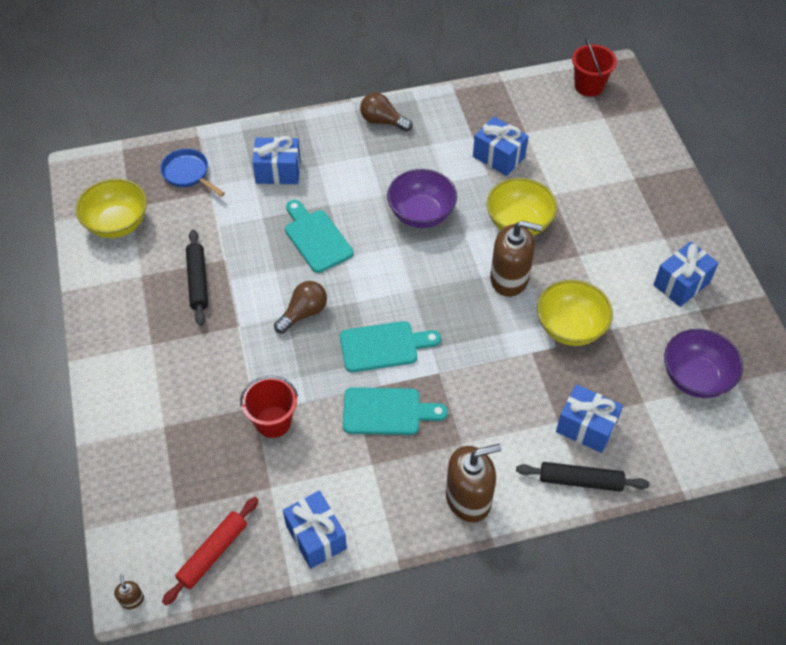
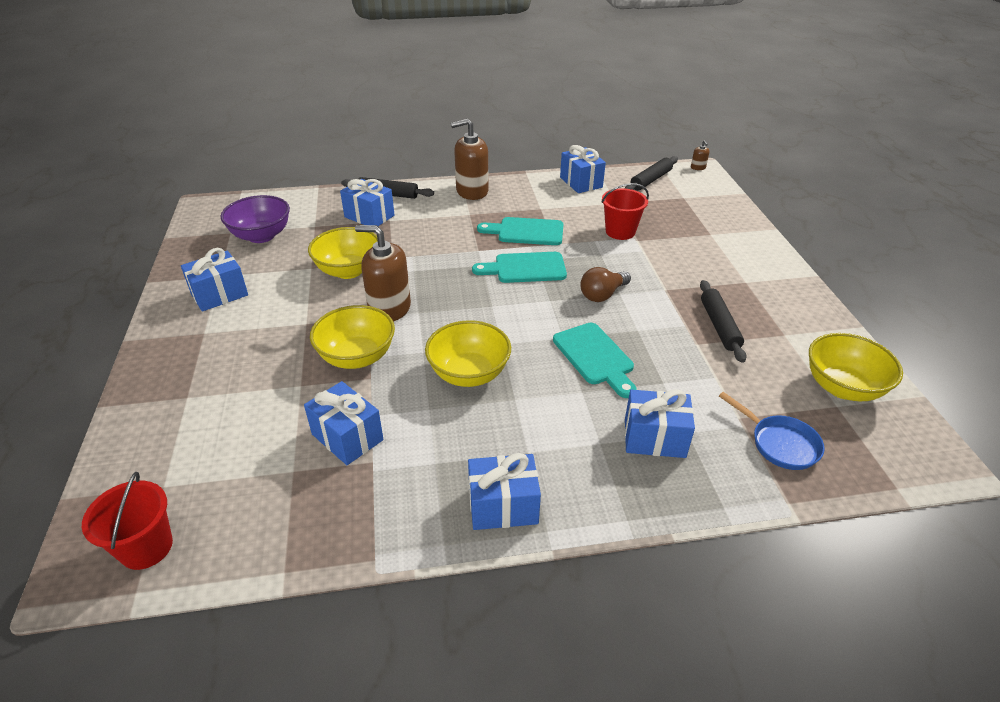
camera: 175 degrees left, 15 degrees down
red rolling pin [162,497,258,605] -> black rolling pin [625,156,678,191]
brown light bulb [360,93,413,132] -> blue gift [468,453,541,530]
purple bowl [387,169,457,228] -> yellow bowl [425,320,511,387]

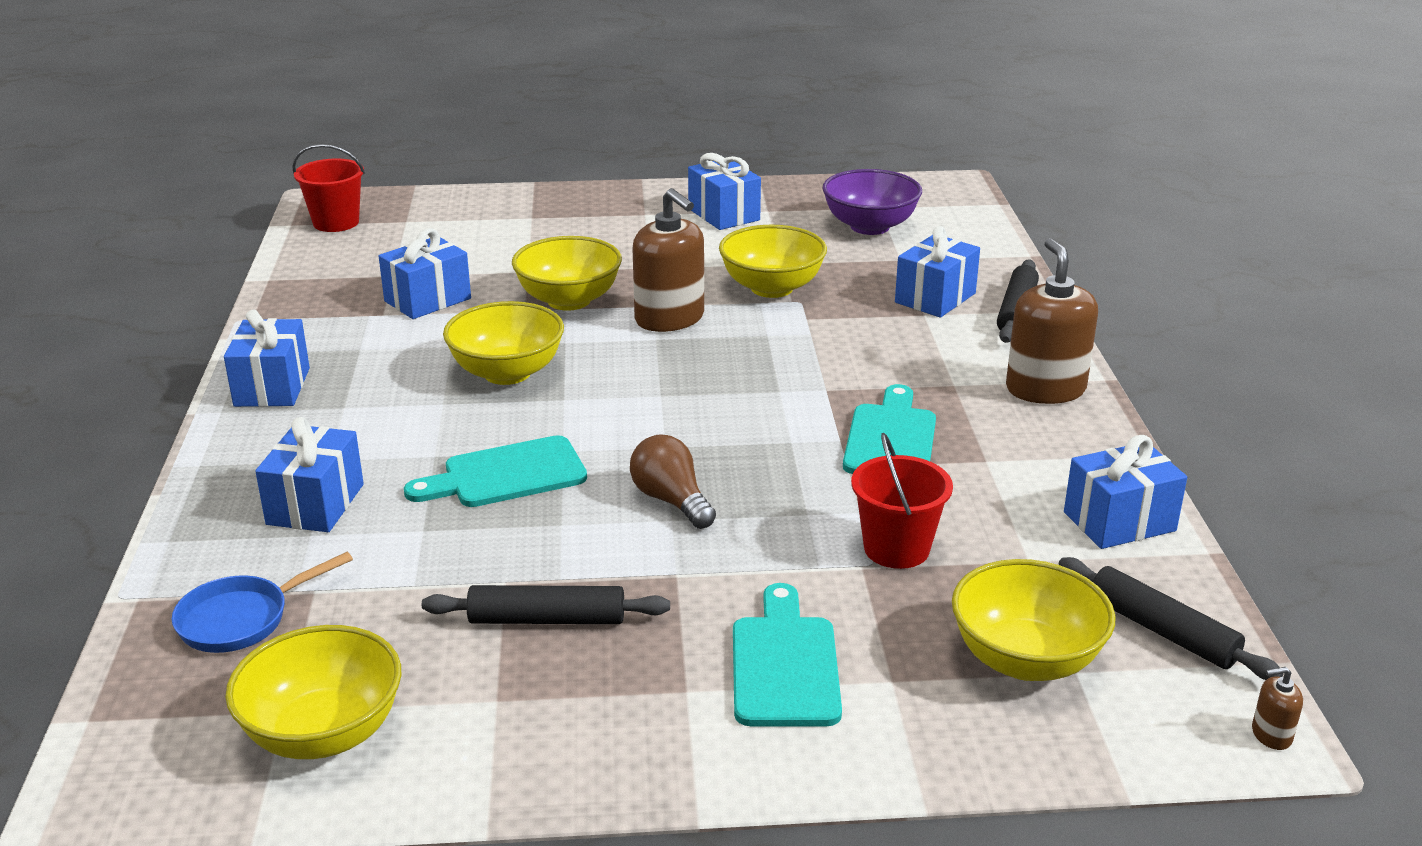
camera: 95 degrees right, 10 degrees down
brown soap dispenser [355,225,411,322] -> brown soap dispenser turned 120 degrees clockwise [633,188,704,332]
turquoise cutting board [472,252,567,283] -> turquoise cutting board moved to [733,583,842,726]
none -> yellow bowl [952,559,1116,681]

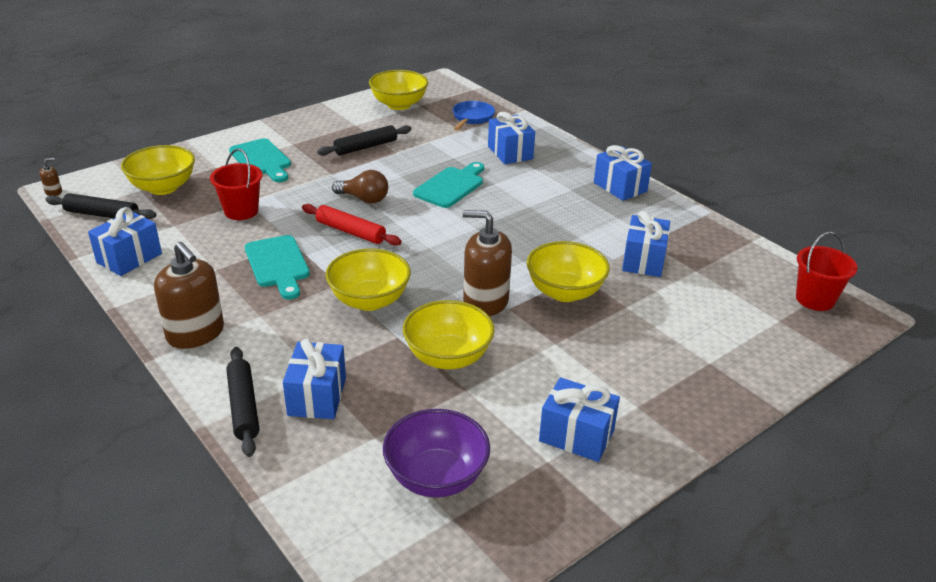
camera: 145 degrees right, 5 degrees up
yellow bowl [443,301,564,385] -> yellow bowl moved to [326,248,411,311]
none -> red rolling pin [302,204,402,246]

